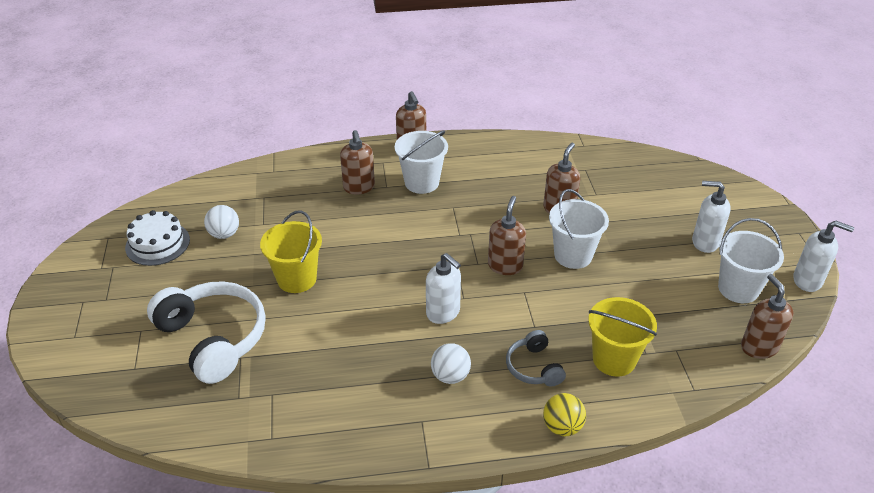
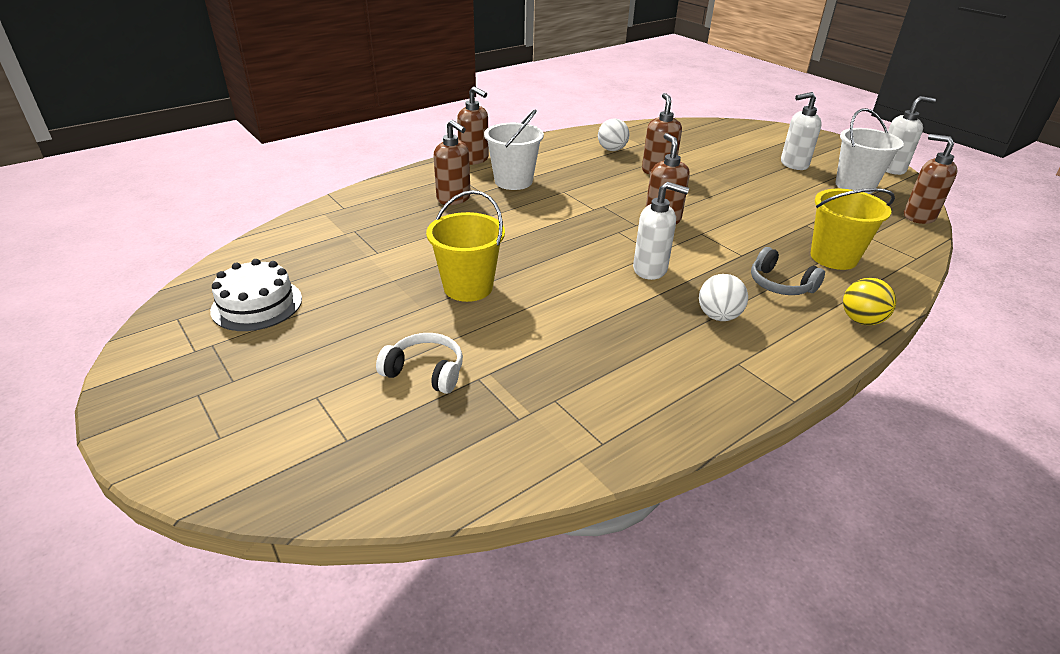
camera: 30 degrees left, 5 degrees down
white headphones [147,281,266,384] -> white headphones [376,333,463,394], size x0.51
white ball [204,205,239,239] -> white ball moved to [598,119,629,151]
white bucket [549,189,609,269] -> none

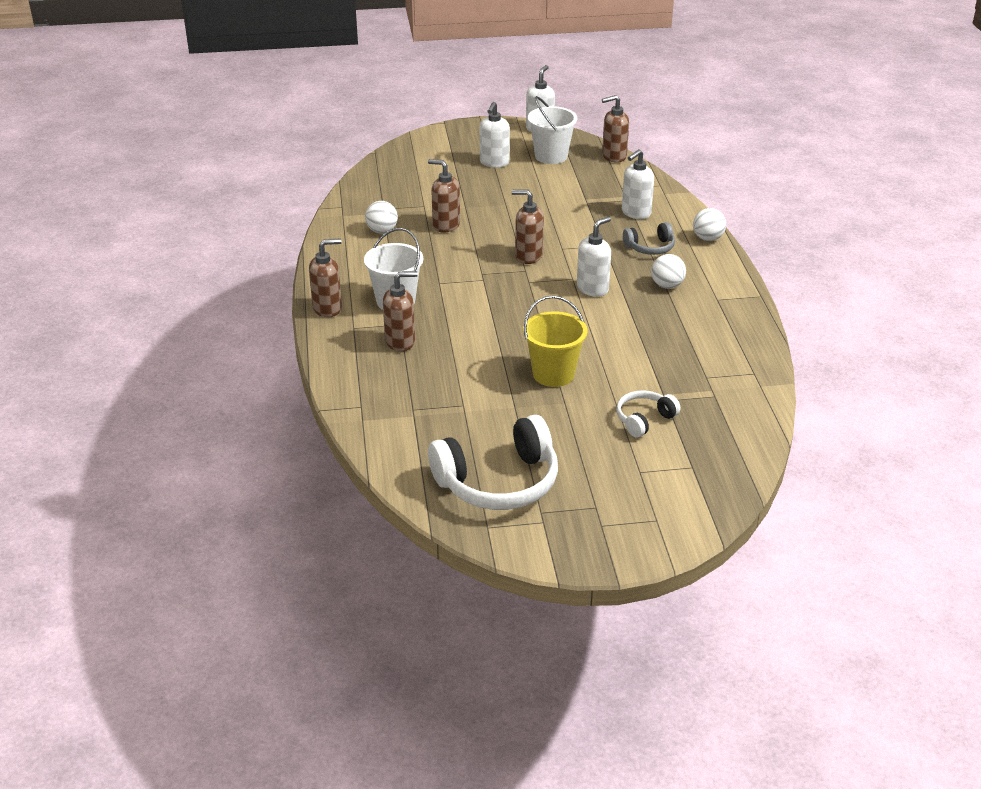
camera: 60 degrees left, 0 degrees up
white cake [210,259,302,331] -> white headphones [428,415,558,510]
yellow bucket [810,188,895,270] -> white soap dispenser [622,149,654,219]
yellow ball [843,278,896,325] -> white ball [693,208,726,241]

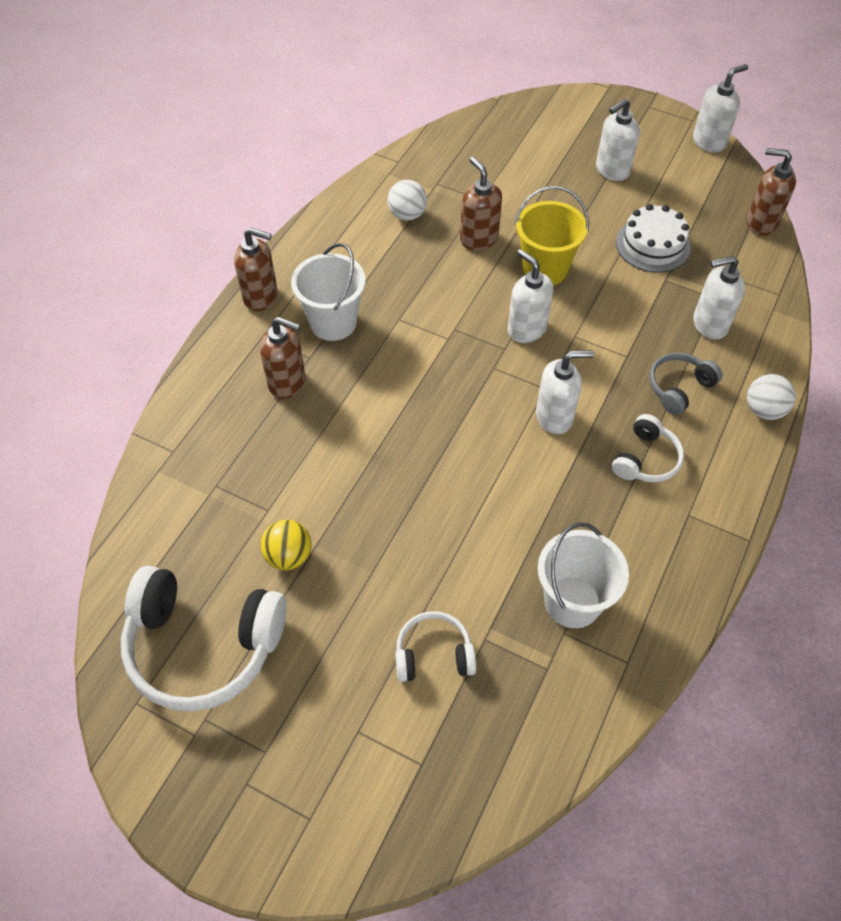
camera: 35 degrees right, 20 degrees up
brown soap dispenser [511,189,544,264] -> white soap dispenser [508,249,553,343]
yellow bucket [523,295,588,387] -> yellow bucket moved to [515,186,589,285]
white bucket [528,96,577,164] -> white bucket moved to [538,522,629,628]
grey headphones [623,222,675,255] -> grey headphones turned 120 degrees clockwise [649,353,722,415]
white ball [651,254,686,289] -> white headphones [612,414,684,483]
none -> yellow ball [261,520,311,571]
none -> white cake [616,204,691,273]

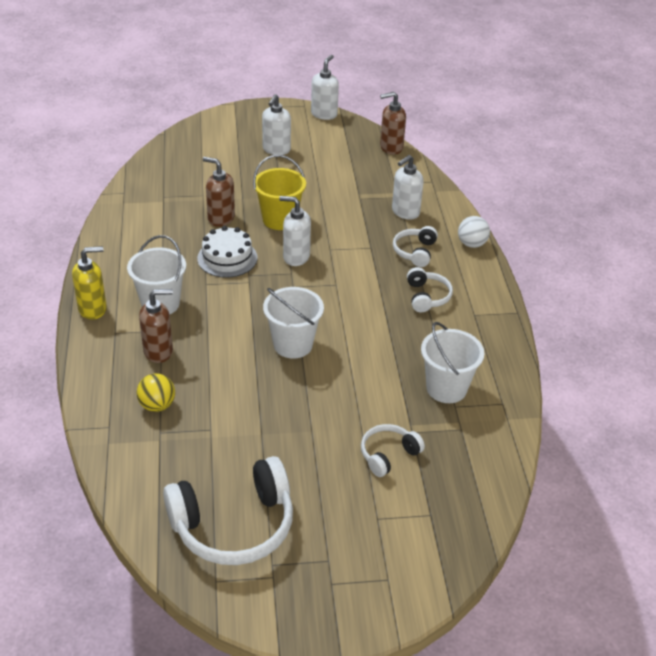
camera: 35 degrees left, 15 degrees down
brown soap dispenser [234,227,278,311] -> yellow soap dispenser [72,246,107,320]
yellow ball [261,520,311,571] -> yellow ball moved to [137,373,175,412]
white ball [388,180,427,221] -> none
white soap dispenser [536,350,594,434] -> none
white cake [616,204,691,273] -> white cake moved to [197,226,258,278]
grey headphones [649,353,722,415] -> white headphones [393,226,438,267]
none -> white bucket [263,287,324,359]

